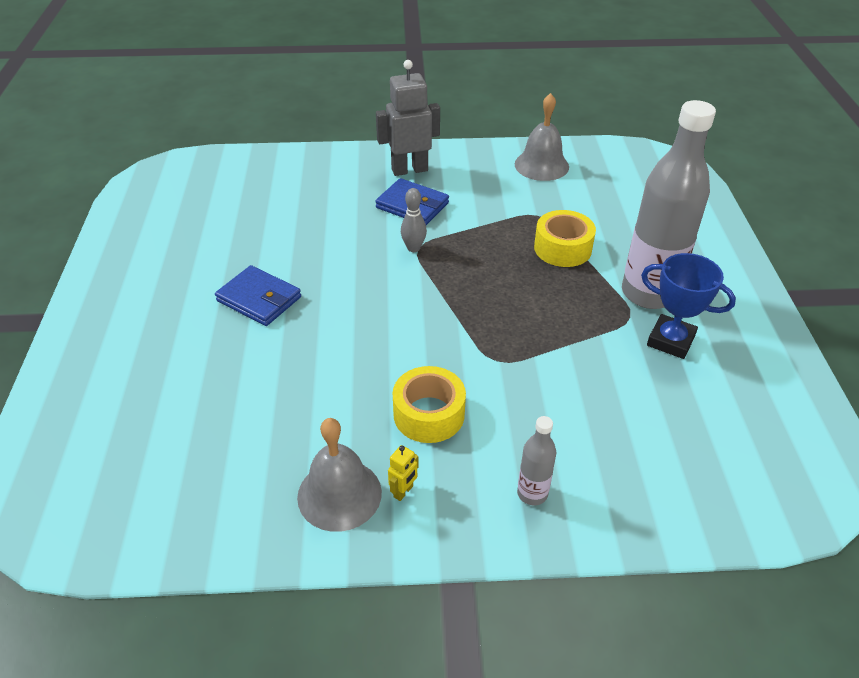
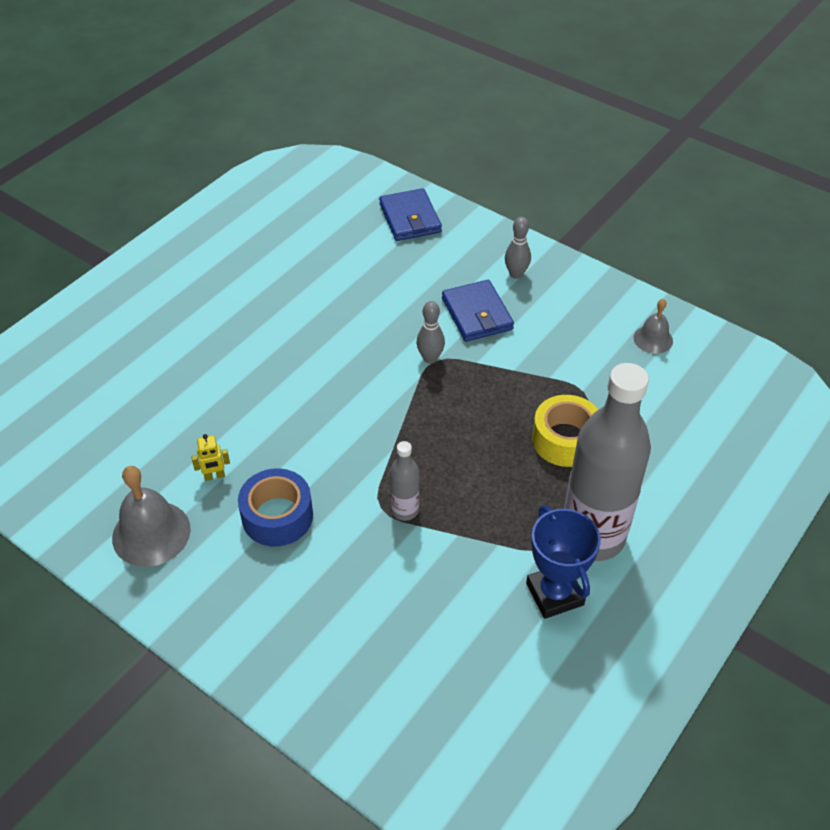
camera: 40 degrees right, 5 degrees up
blue wallet [215,265,301,326] -> blue wallet moved to [379,188,442,241]
grey robot [376,60,440,176] -> grey bowling pin [505,217,531,279]
yellow robot [388,445,418,501] -> yellow robot moved to [191,434,230,481]
yellow tape [393,366,466,443] -> blue tape [238,468,313,546]
grey bell [515,93,569,181] -> grey bell [633,299,673,354], size x0.59
grey bottle [517,416,556,505] -> grey bottle moved to [390,441,419,521]

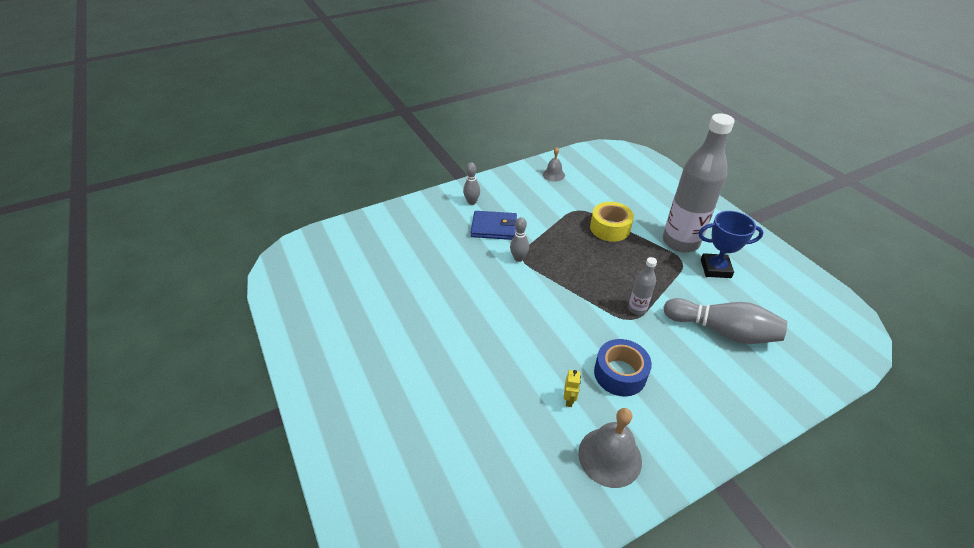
camera: 65 degrees left, 5 degrees down
blue wallet [379,188,442,241] -> none
none -> grey bowling pin [664,298,787,344]

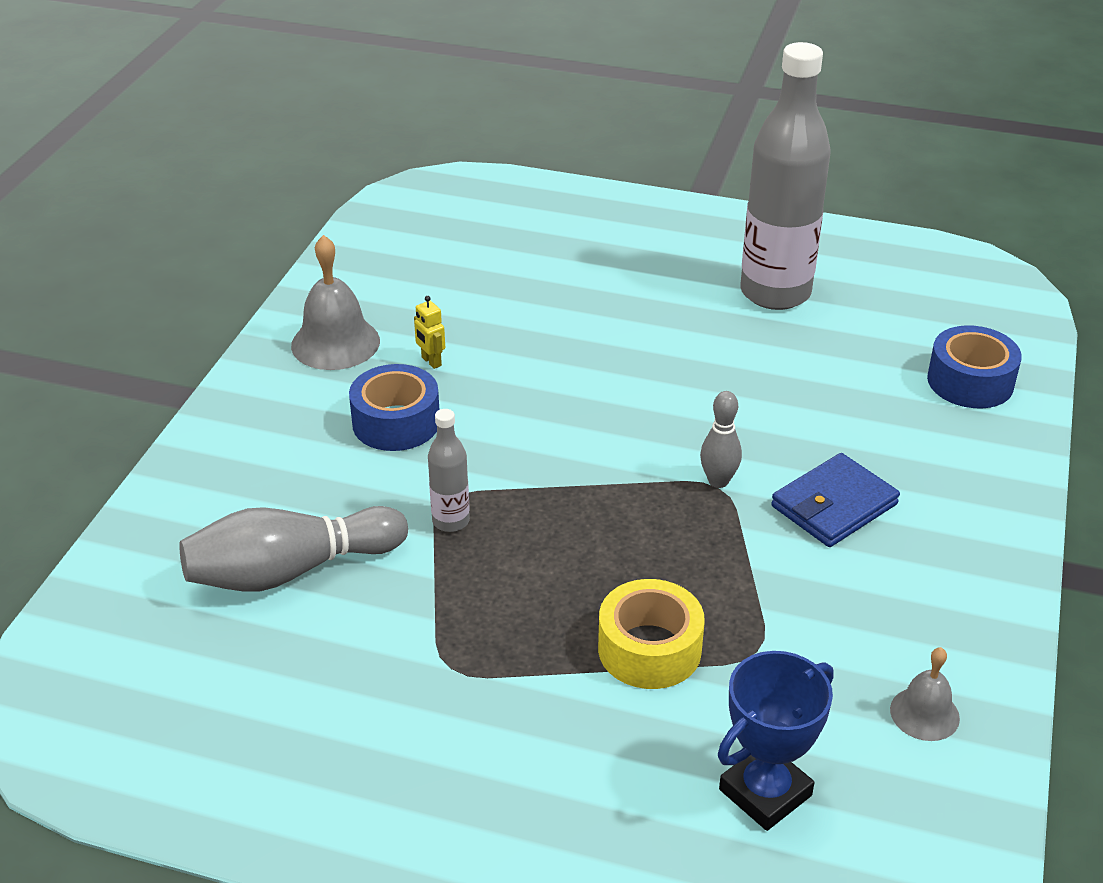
camera: 135 degrees right, 5 degrees down
grey bowling pin [463,163,480,205] -> none
grey bottle [663,113,735,252] -> grey bottle moved to [740,42,831,310]
blue trophy [698,211,764,278] -> blue trophy moved to [718,651,833,831]
none -> blue tape [927,325,1022,408]

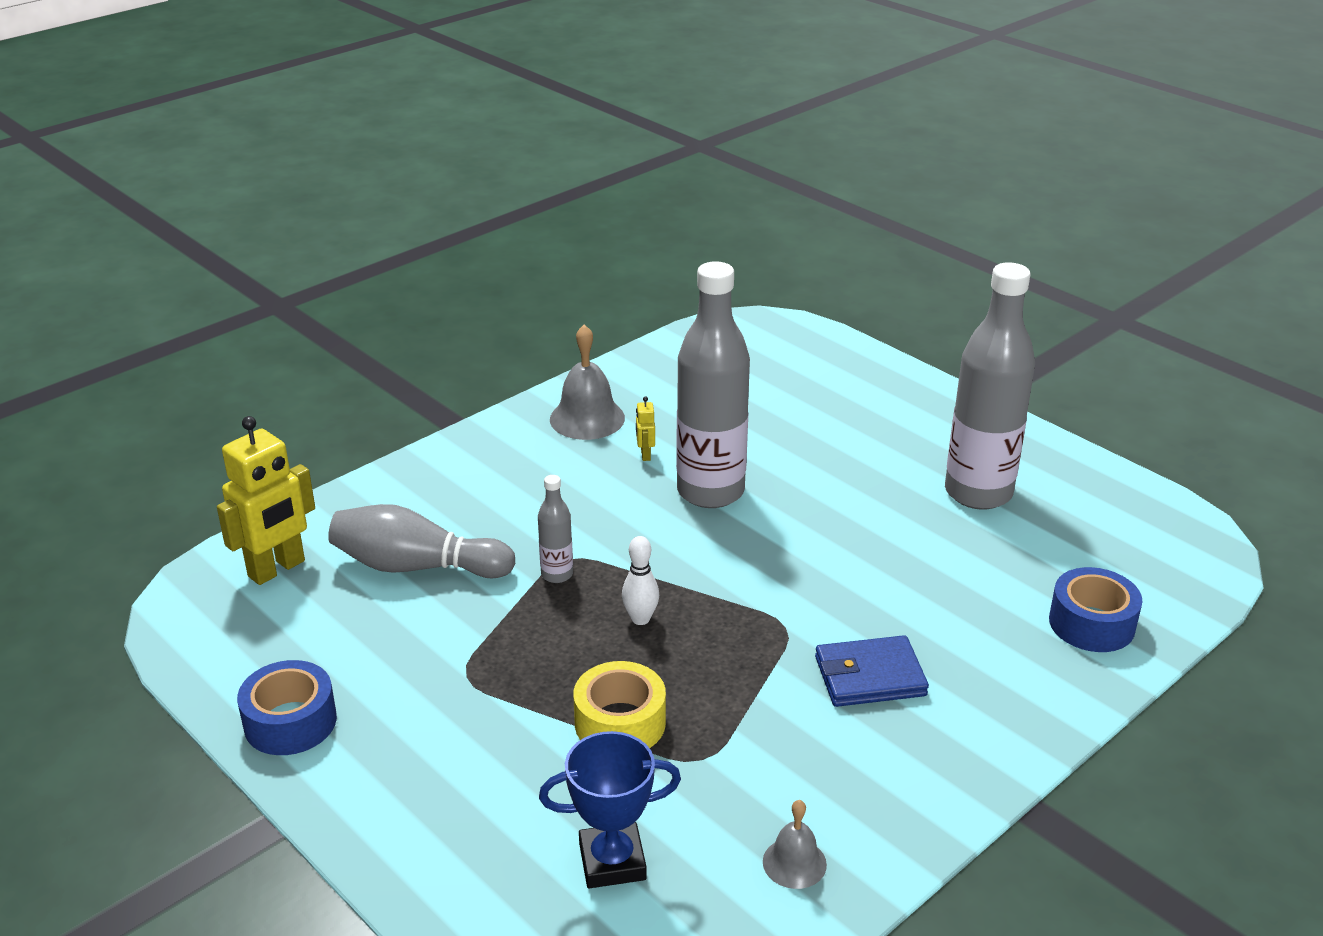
camera: 30 degrees right, 5 degrees down
blue tape [349,364,439,451] -> blue tape moved to [237,660,337,755]
grey bowling pin [700,391,742,488] -> none
none -> yellow robot [217,416,315,585]
none -> white bowling pin [622,536,659,625]
none -> grey bottle [676,261,750,508]

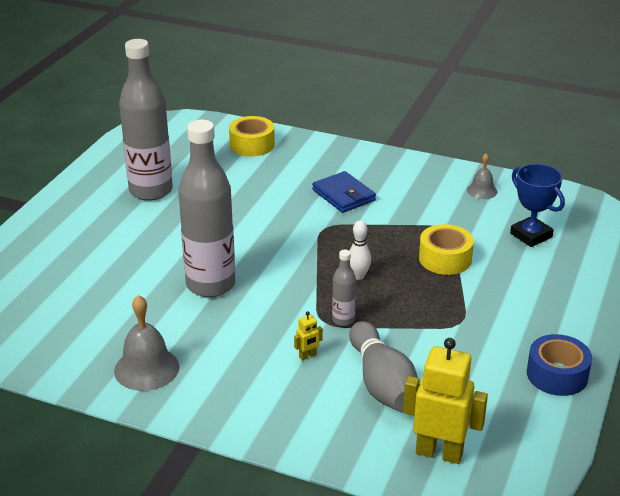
camera: 115 degrees left, 0 degrees up
yellow robot [636,397,655,461] -> yellow robot moved to [294,311,323,361]
blue tape [1049,567,1143,652] -> yellow tape [229,116,275,156]

